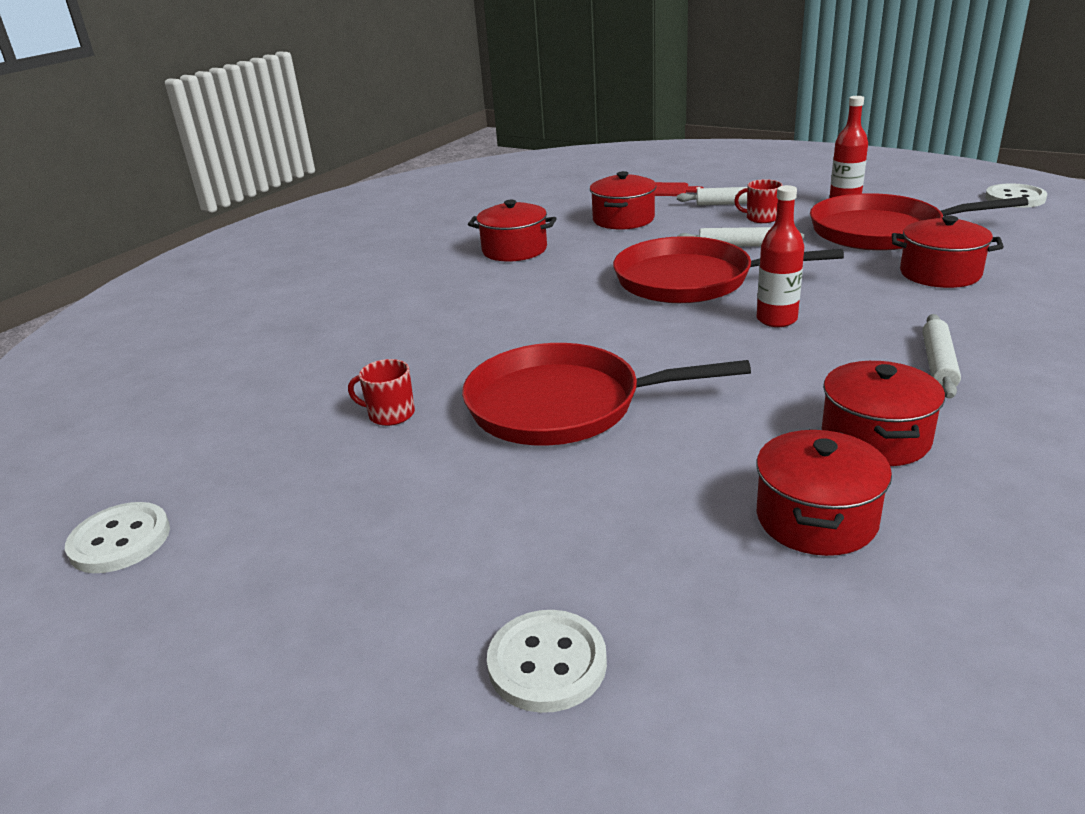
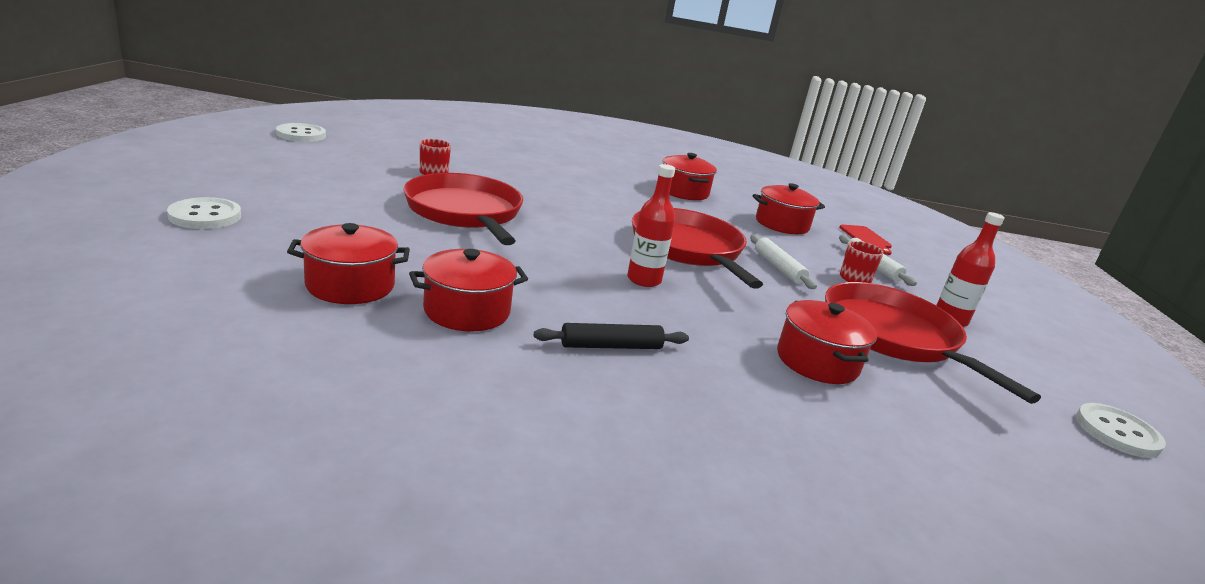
camera: 55 degrees right, 5 degrees down
white rolling pin [922,314,961,399] -> black rolling pin [534,323,689,349]

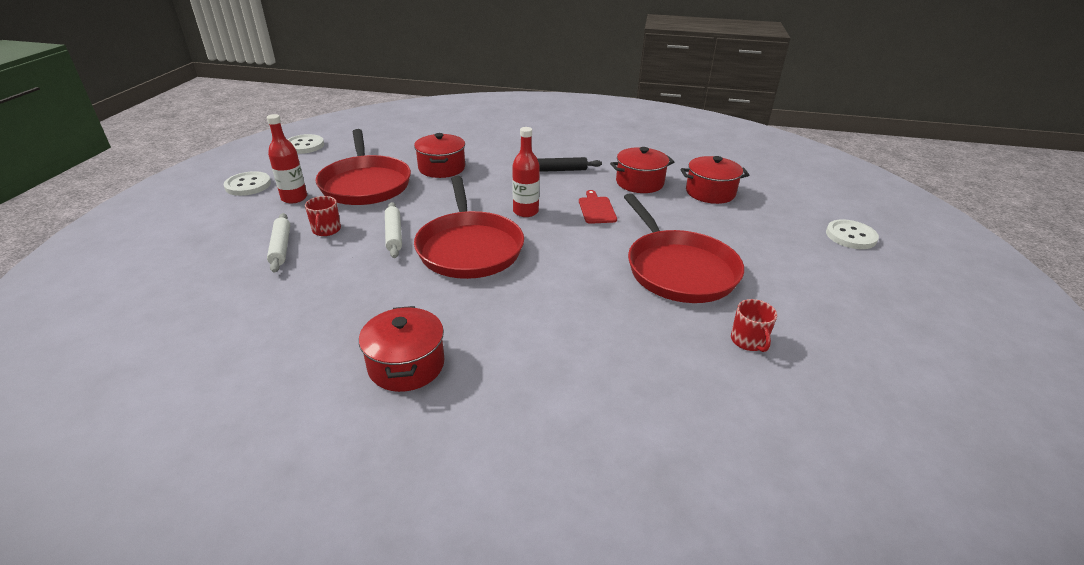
camera: 170 degrees left, 10 degrees up
white button [276,123,326,142] -> white button moved to [224,171,271,196]
red pot [753,183,825,234] -> none
red cutting board [839,225,892,255] -> red cutting board moved to [579,190,617,224]

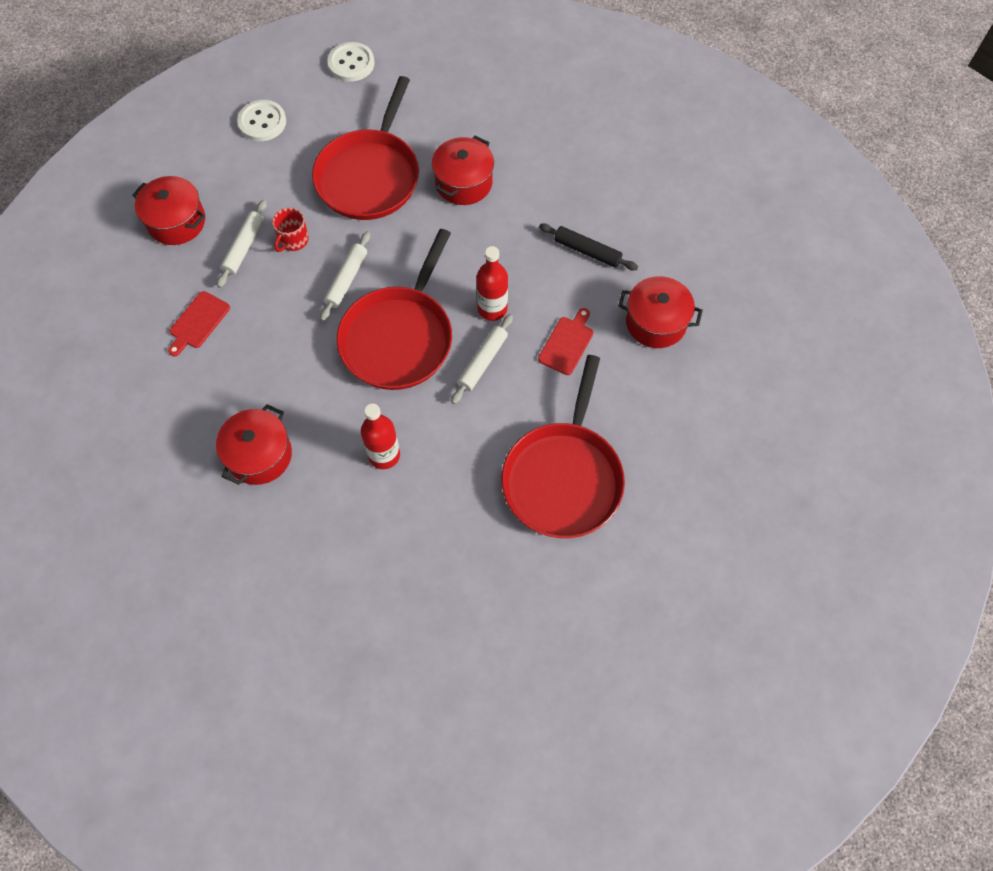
camera: 35 degrees right, 30 degrees up
red bottle [267,114,307,203] -> red bottle moved to [361,404,400,469]
red pot [681,156,749,204] -> red pot moved to [132,176,205,245]
red mug [731,299,777,352] -> none
white button [826,219,879,249] -> none
none -> red cutting board [168,291,230,356]
none -> white rolling pin [451,314,513,404]

